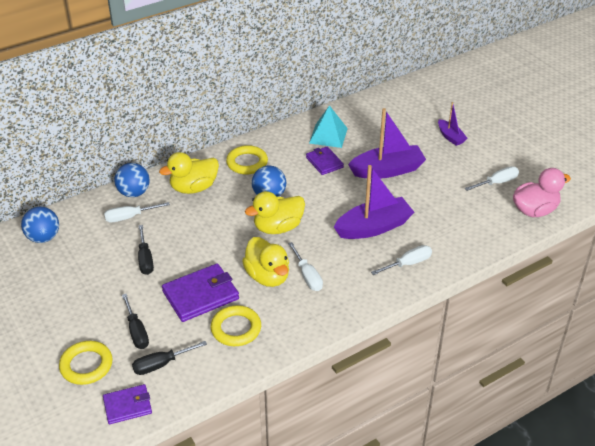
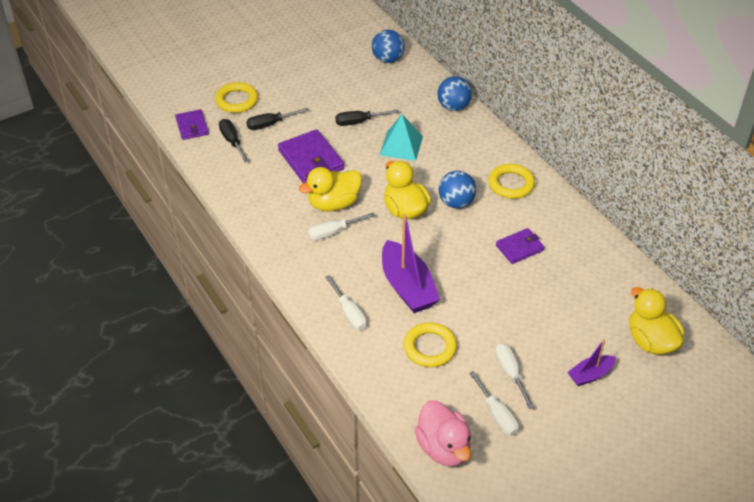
camera: 90 degrees right, 5 degrees up
white screwdriver [104,202,170,222] -> white screwdriver moved to [495,343,534,409]
yellow duck [159,152,219,194] -> yellow duck moved to [630,287,684,355]
yellow ring [211,305,261,346] -> yellow ring moved to [404,322,457,367]
turquoise pyramid [309,105,348,148] -> turquoise pyramid moved to [380,114,423,161]
purple boat [348,108,426,178] -> none

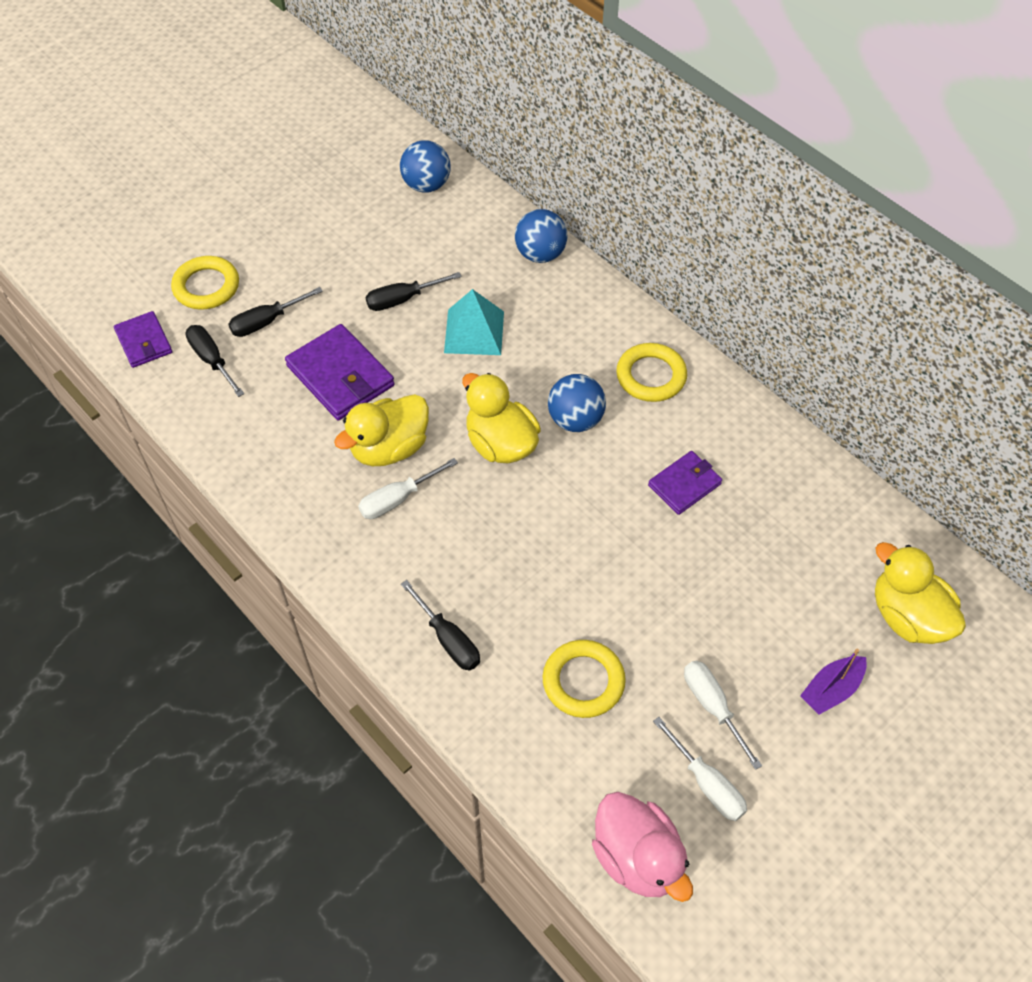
camera: 10 degrees left, 10 degrees up
white screwdriver [325,275,367,330] -> black screwdriver [401,580,480,671]
purple boat [382,214,440,313] -> none

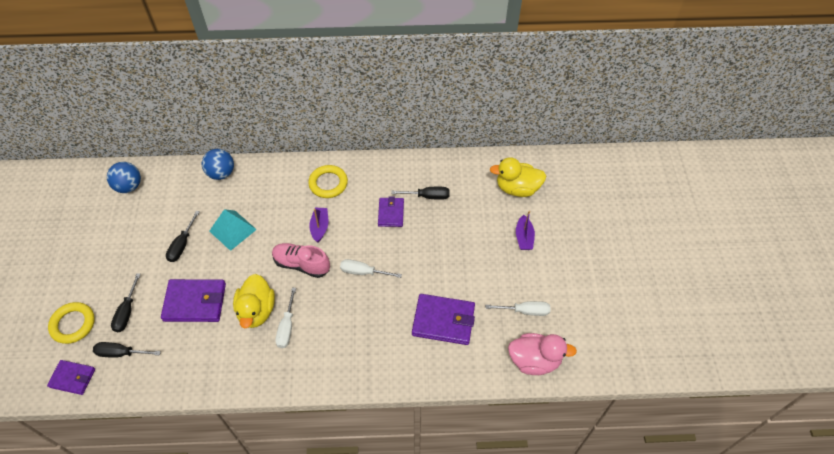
camera: 50 degrees left, 0 degrees up
black screwdriver [401,580,480,671] -> black screwdriver moved to [391,187,450,200]
yellow duck [462,373,541,464] -> pink shoe [272,243,330,278]
yellow ring [543,640,626,718] -> purple wallet [412,294,475,345]
blue ball [548,374,606,432] -> purple boat [309,208,328,243]
white screwdriver [684,661,762,770] -> white screwdriver moved to [340,259,402,278]

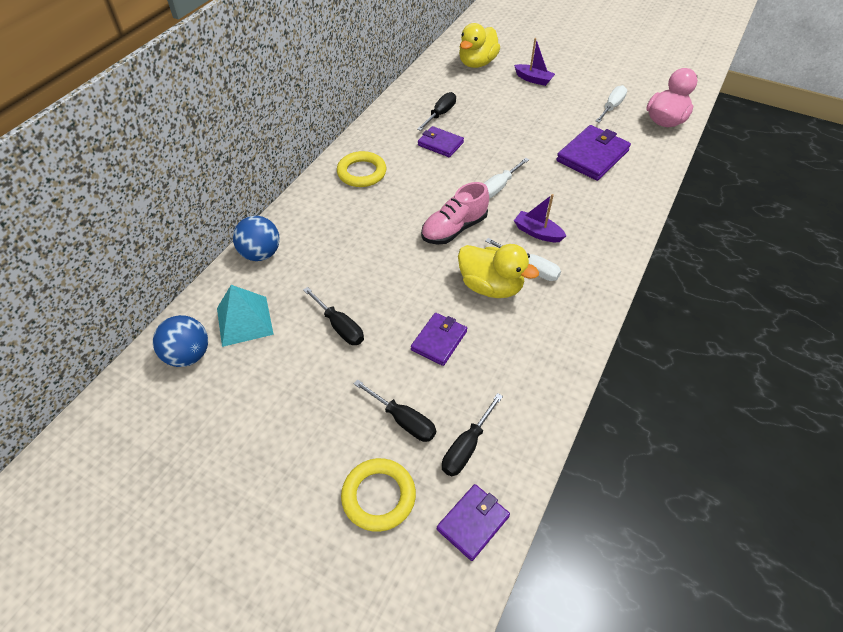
camera: 60 degrees left, 5 degrees down
purple wallet [161,279,226,322] -> purple wallet [411,313,467,366], size x0.61
turquoise pyramid [209,209,257,251] -> turquoise pyramid moved to [217,285,274,347]
purple boat [309,208,328,243] -> purple boat moved to [514,194,566,242]

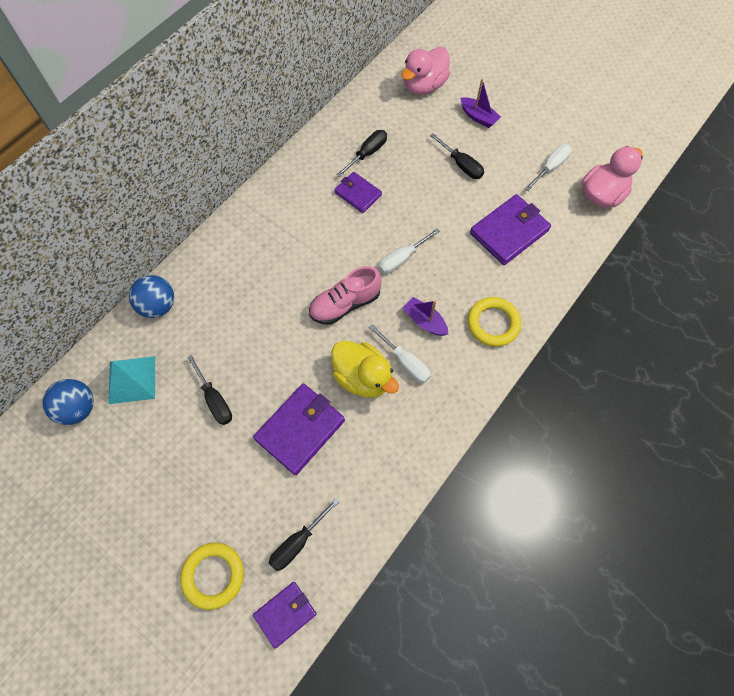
camera: 10 degrees right, 15 degrees up
yellow ring [337,151,386,187] -> yellow ring moved to [468,297,521,347]
black screwdriver [353,379,436,442] -> black screwdriver moved to [430,133,484,179]
purple wallet [411,313,467,366] -> purple wallet [253,384,345,475], size x1.63
yellow duck [459,23,500,68] -> pink duck [401,47,450,95]

